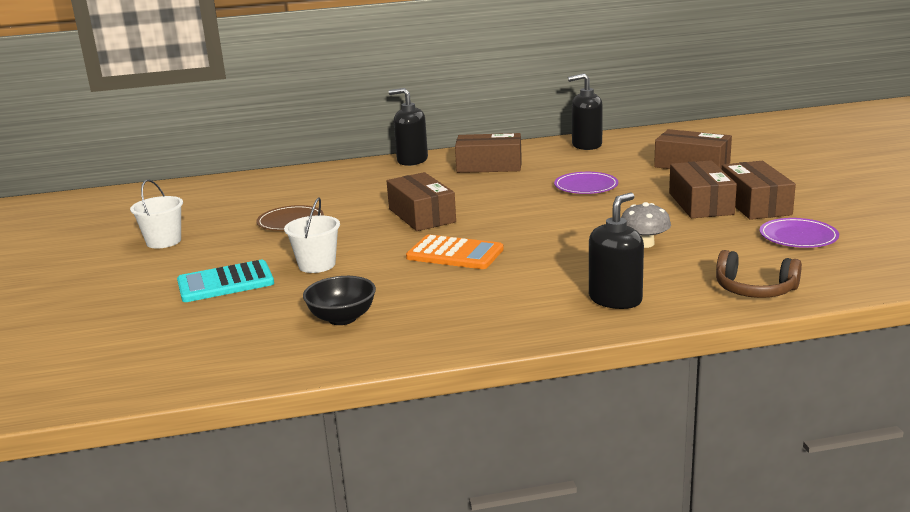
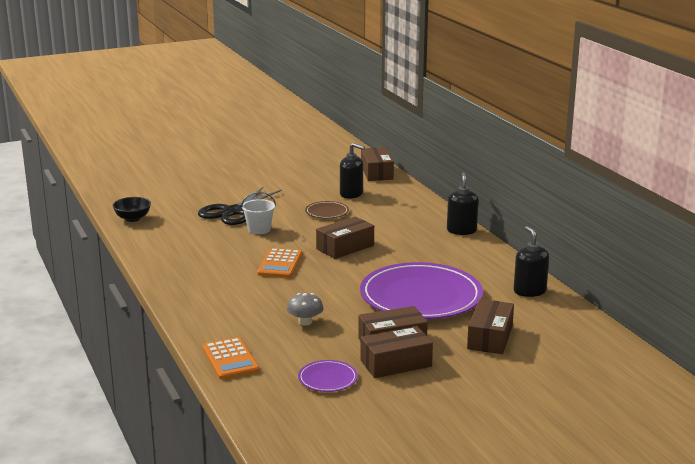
camera: 75 degrees right, 0 degrees up
white bucket [130,179,183,249] -> none
turquoise calculator [177,260,274,302] -> black scissors [198,187,282,225]
black bowl [303,276,376,325] -> black bowl moved to [112,197,151,222]
brown box [455,133,522,173] -> brown box moved to [361,147,394,181]
purple plate [554,172,618,194] -> purple plate [360,262,483,319], size x2.36
black soap dispenser [589,192,644,309] -> black soap dispenser moved to [340,143,365,199]
brown headphones [716,250,802,298] -> orange calculator [203,337,259,380]

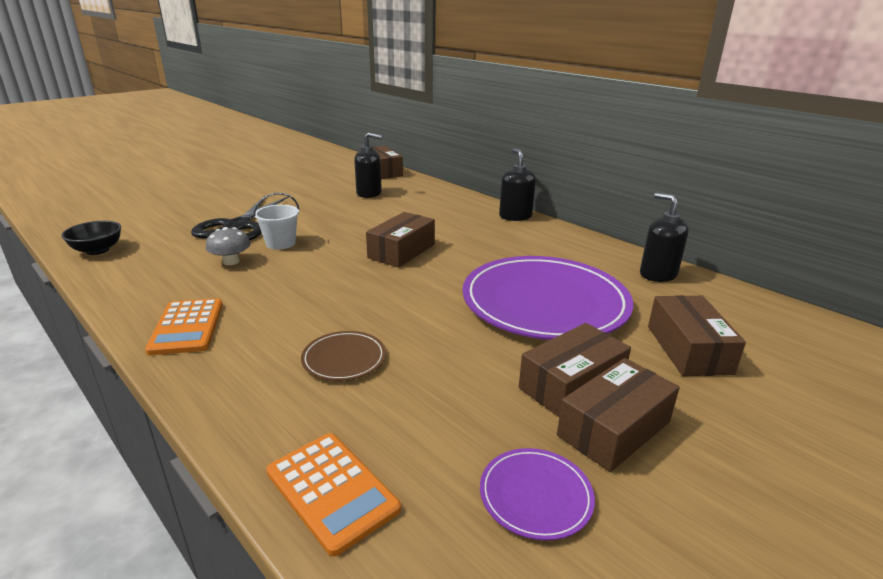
camera: 20 degrees left, 5 degrees up
orange calculator [257,248,303,278] -> orange calculator moved to [145,298,223,355]
grey mushroom [287,293,324,326] -> grey mushroom moved to [206,227,251,265]
brown plate [305,201,349,218] -> brown plate moved to [301,331,386,381]

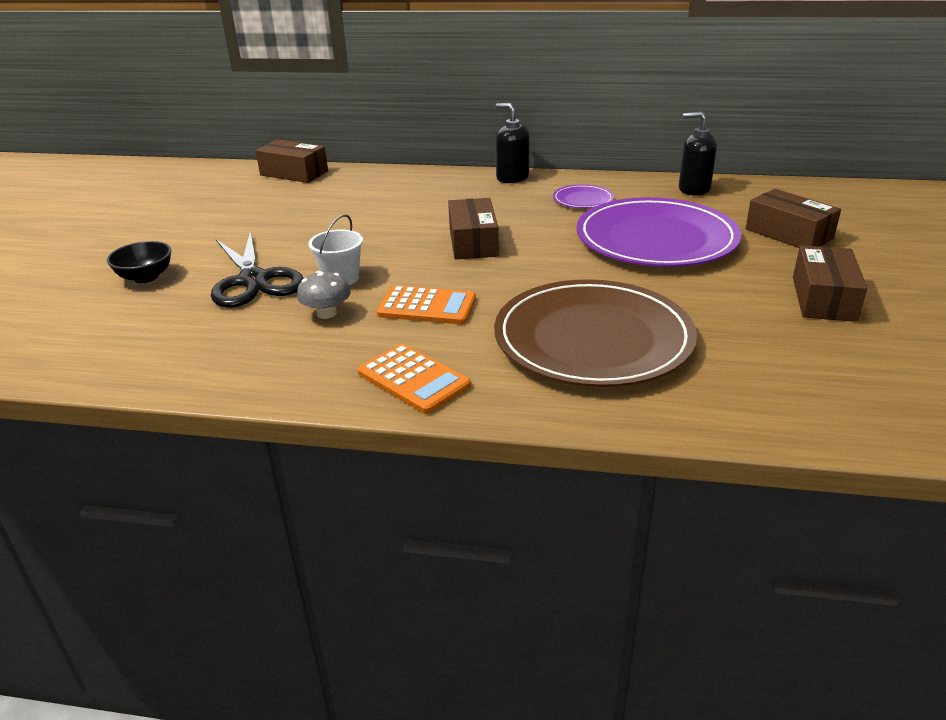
camera: 35 degrees left, 5 degrees up
black bowl [61,221,121,255] -> black bowl moved to [107,241,171,283]
orange calculator [266,433,401,557] -> orange calculator moved to [377,285,476,324]
brown plate [301,331,386,381] -> brown plate [494,279,697,387], size x2.36
black soap dispenser [354,132,382,198] -> none
purple plate [480,448,595,541] -> purple plate moved to [553,184,614,208]
brown box [519,323,631,417] -> none

